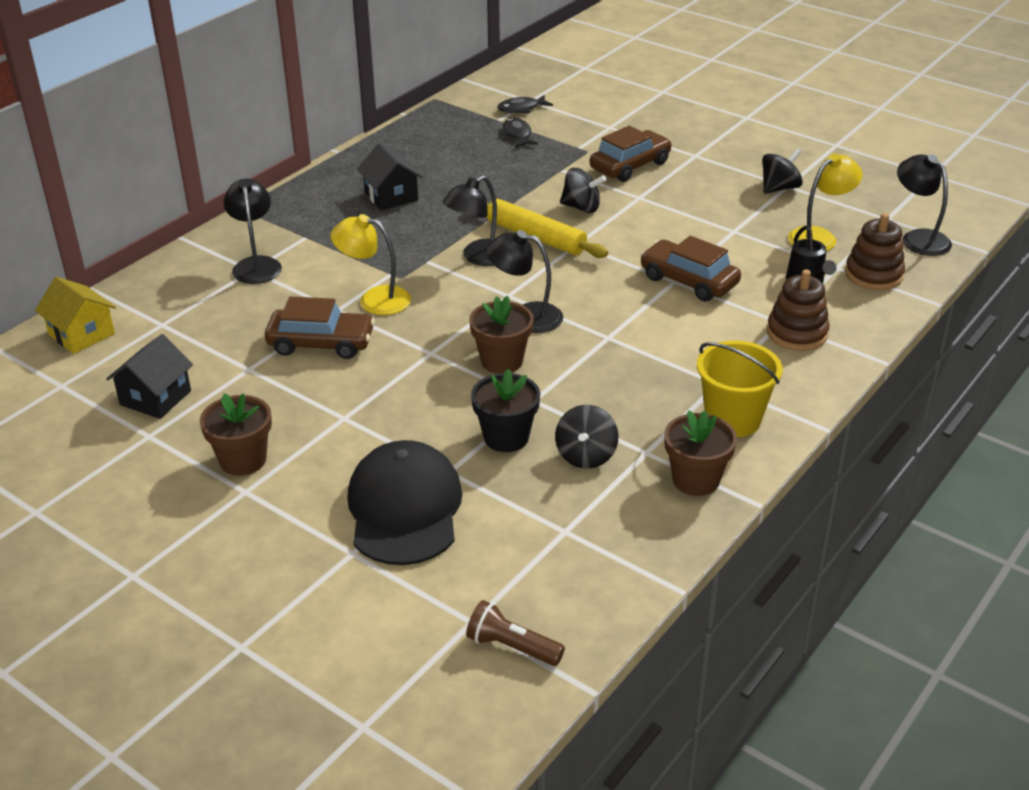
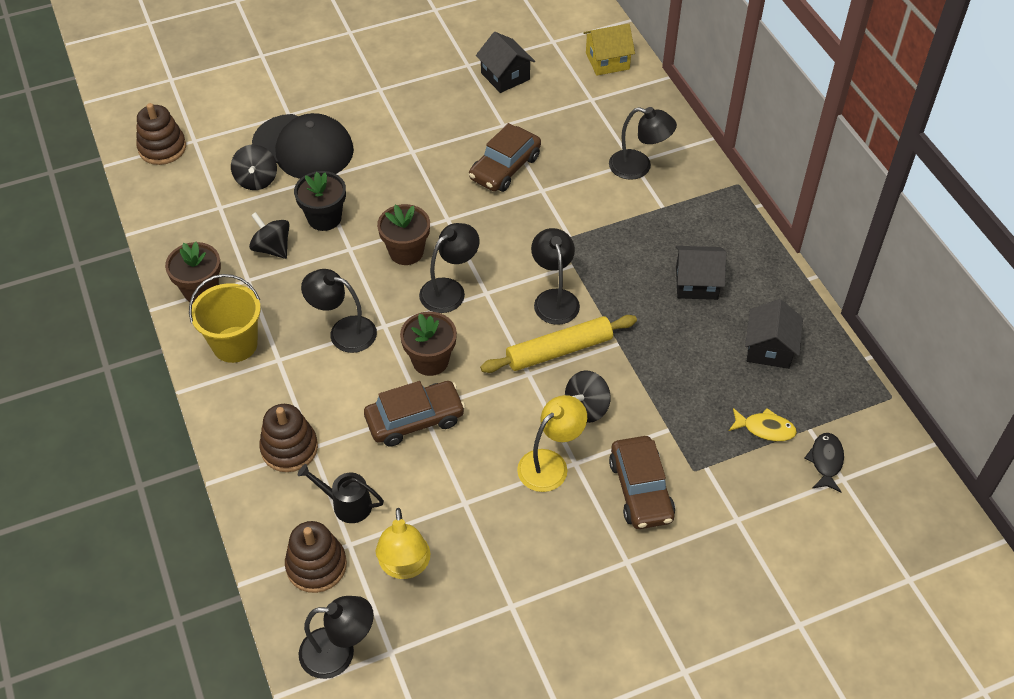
camera: 120 degrees right, 15 degrees up
brown flower pot [200,393,272,476] -> brown flower pot moved to [400,312,457,376]
yellow lamp [331,214,411,315] -> yellow lamp moved to [517,395,587,492]
brown flashlight [466,600,565,666] -> brown stacking toy [136,103,186,165]
black fish [500,118,538,147] -> yellow fish [729,408,797,442]
black spinning top [762,148,803,194] -> black spinning top moved to [231,145,277,190]
none -> black lamp [301,269,377,353]
none -> black house [745,299,803,369]

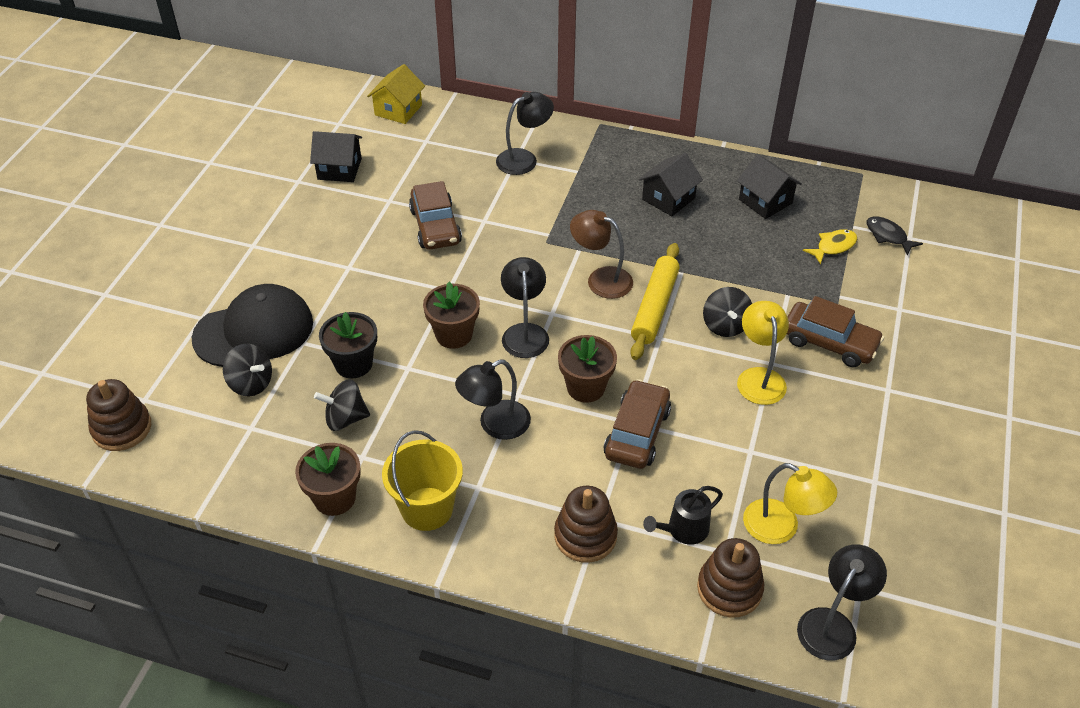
camera: 50 degrees left, 5 degrees down
black lamp [531,228,580,325] -> brown lamp [570,210,633,299]

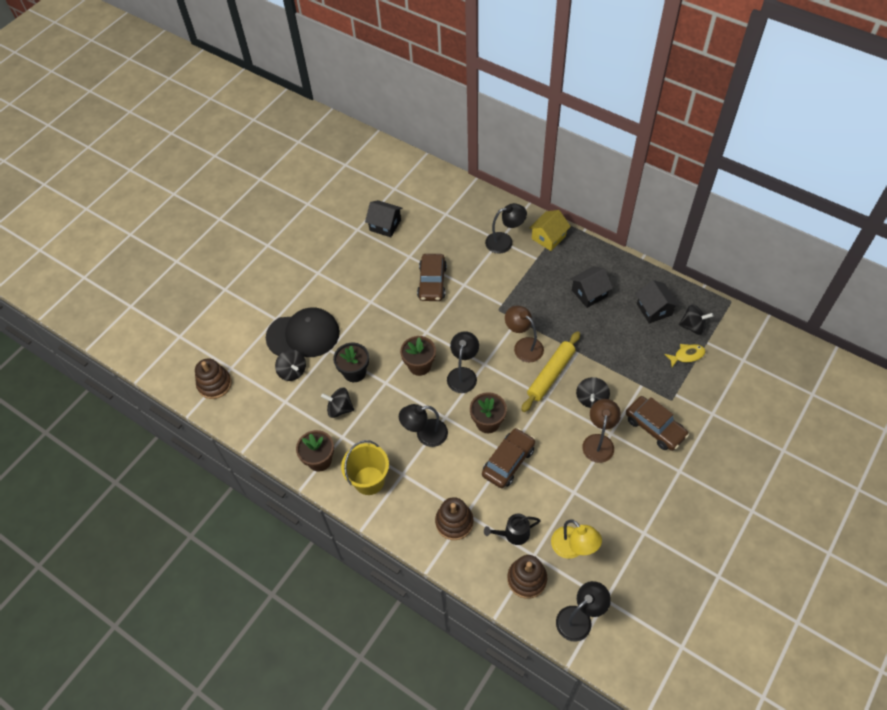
camera: 20 degrees right, 10 degrees up
yellow house [367,64,425,124] -> yellow house moved to [529,210,571,251]
yellow lamp [737,301,789,405] -> brown lamp [582,399,621,463]
black fish [866,216,923,255] -> none
none -> black spinning top [679,304,714,335]

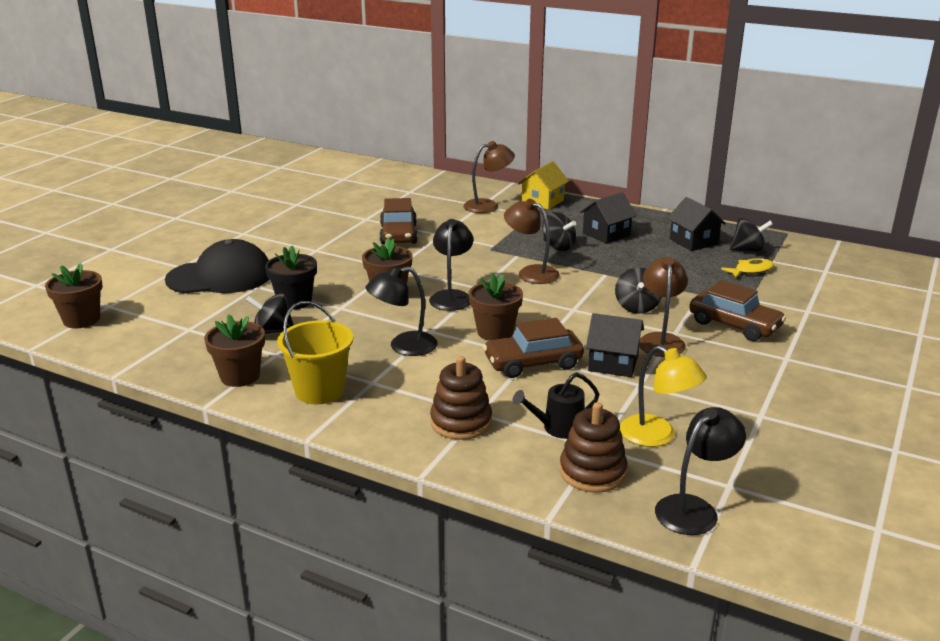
camera: 10 degrees left, 30 degrees down
brown stacking toy [195,358,232,399] -> brown flower pot [45,263,103,328]
black spinning top [275,350,306,381] -> black spinning top moved to [543,212,576,251]
black house [365,200,403,237] -> black house moved to [586,313,644,377]
brown car [482,428,535,488] -> brown car turned 135 degrees counterclockwise [483,318,584,378]
black lamp [485,203,527,254] -> brown lamp [463,141,515,213]
yellow rolling pin [521,331,580,412] -> none

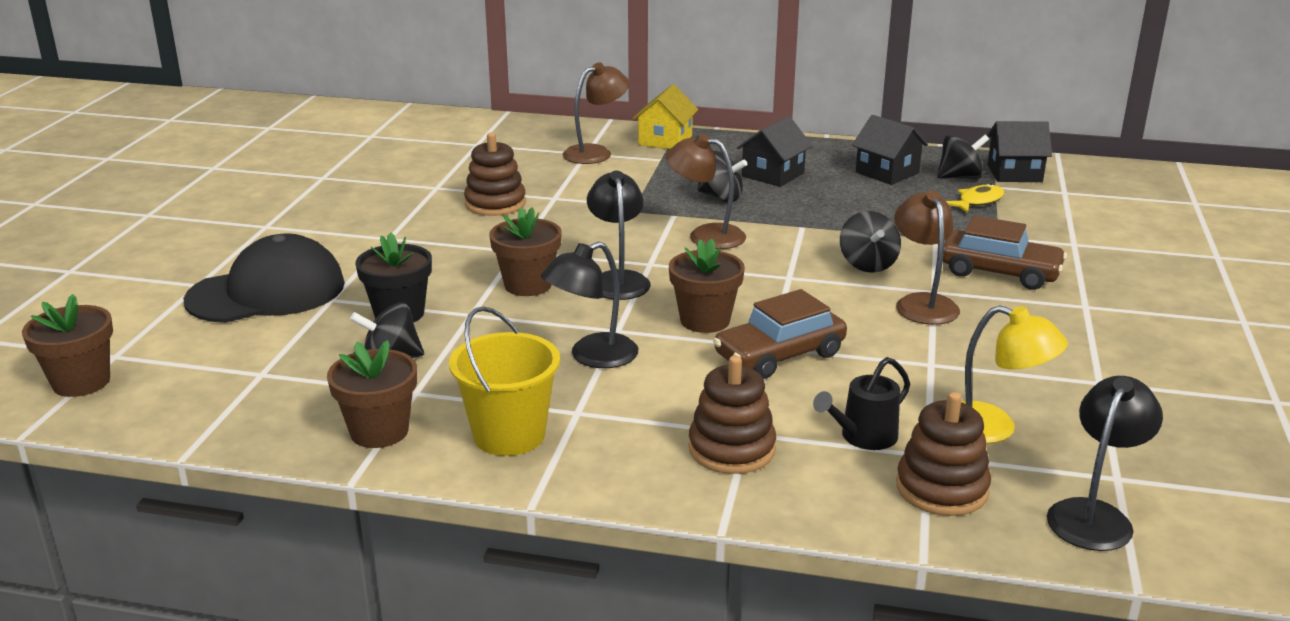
camera: 15 degrees left, 0 degrees up
brown car [380,198,418,244] -> brown stacking toy [464,133,526,216]
black house [586,313,644,377] -> black house moved to [987,121,1052,182]

